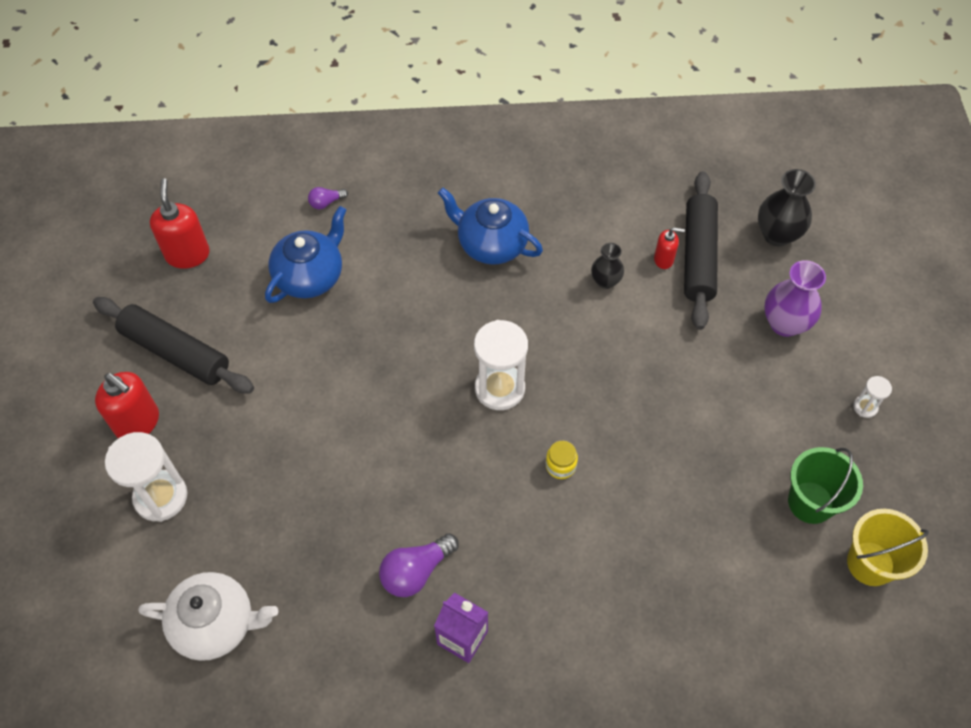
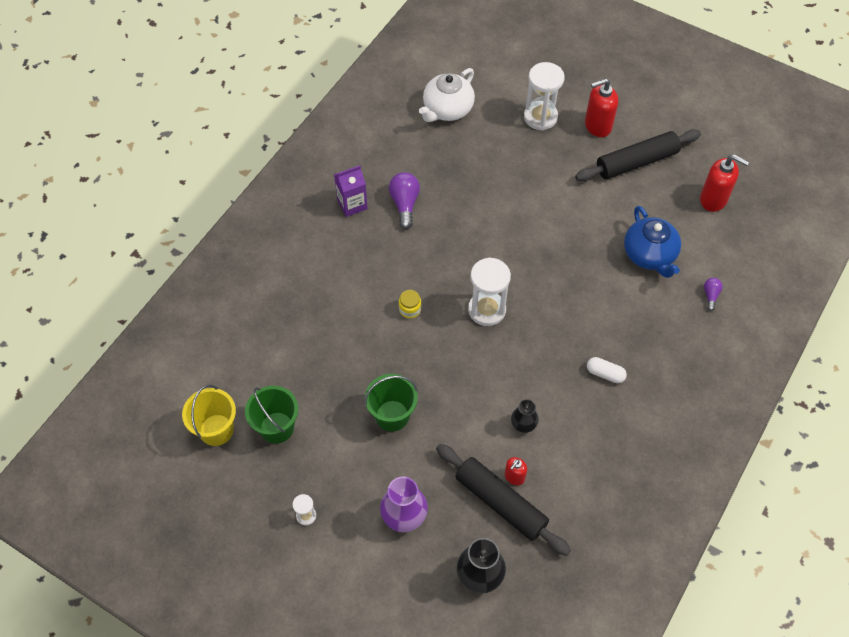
camera: 125 degrees right, 0 degrees up
blue teapot [438,187,543,265] -> white capsule [587,357,627,383]
none -> green bucket [365,374,418,431]

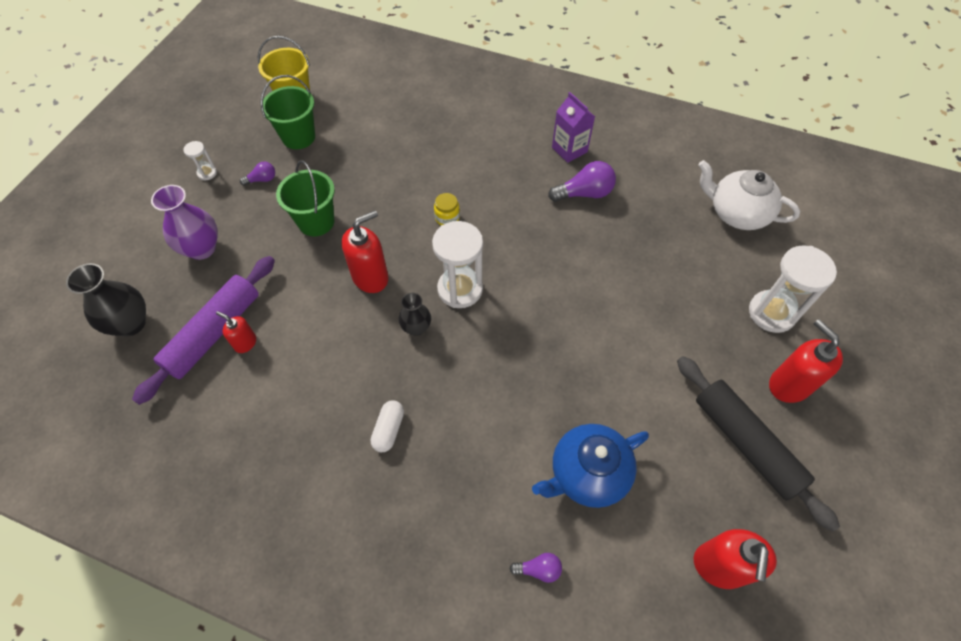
camera: 80 degrees right, 0 degrees up
black rolling pin [436,444,571,556] -> purple rolling pin [132,256,275,405]
black vase [511,399,539,433] -> black vase moved to [398,293,431,336]
none -> purple light bulb [240,162,275,186]
none -> red soap dispenser [341,210,389,293]

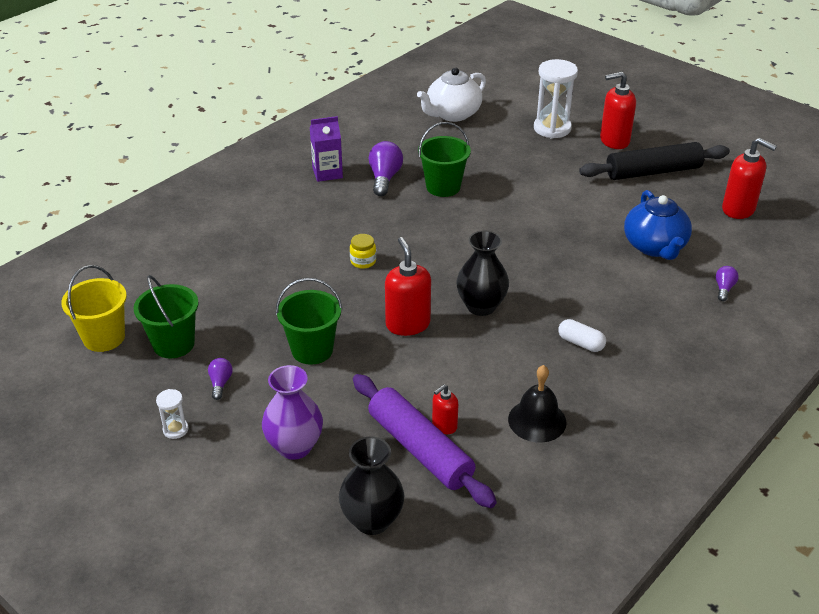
camera: 70 degrees left, 20 degrees down
black vase [398,293,431,336] -> black vase [456,231,509,316], size x1.64
white hourglass [432,221,483,308] -> none
none -> green bucket [418,122,471,197]
none -> black bell [508,365,567,443]

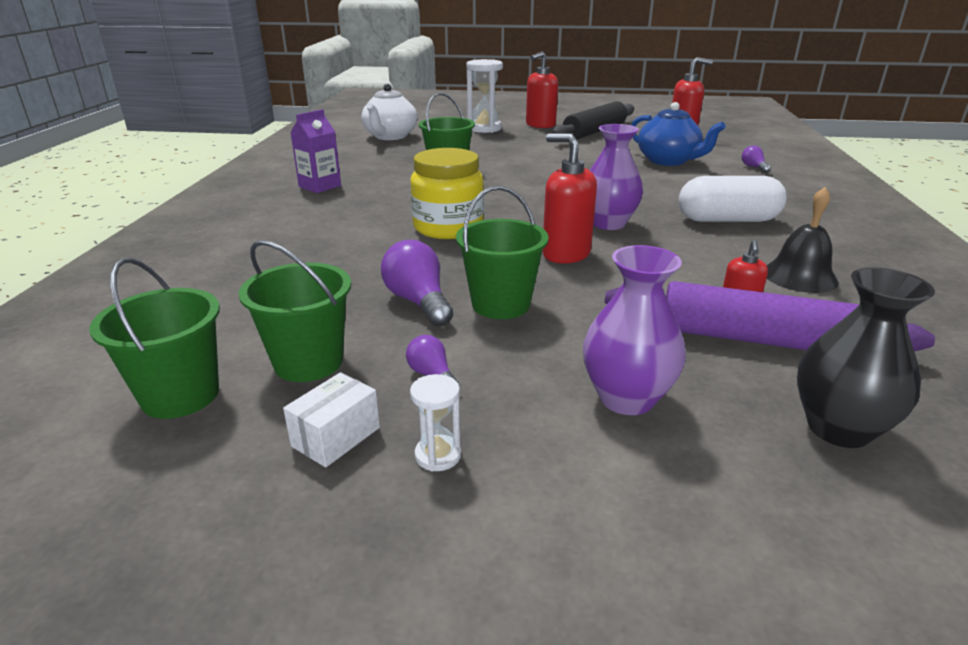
camera: 35 degrees left, 10 degrees down
yellow bucket [61,265,127,352] -> green bucket [89,258,220,419]
yellow jar [350,234,376,269] -> yellow jar [410,148,484,239], size x2.22
purple light bulb [369,141,403,196] -> purple light bulb moved to [381,240,453,327]
black vase [456,231,509,316] -> purple vase [590,124,643,230]
white capsule [558,319,606,352] -> white capsule [679,176,787,222], size x1.89
none -> white box [283,372,380,467]

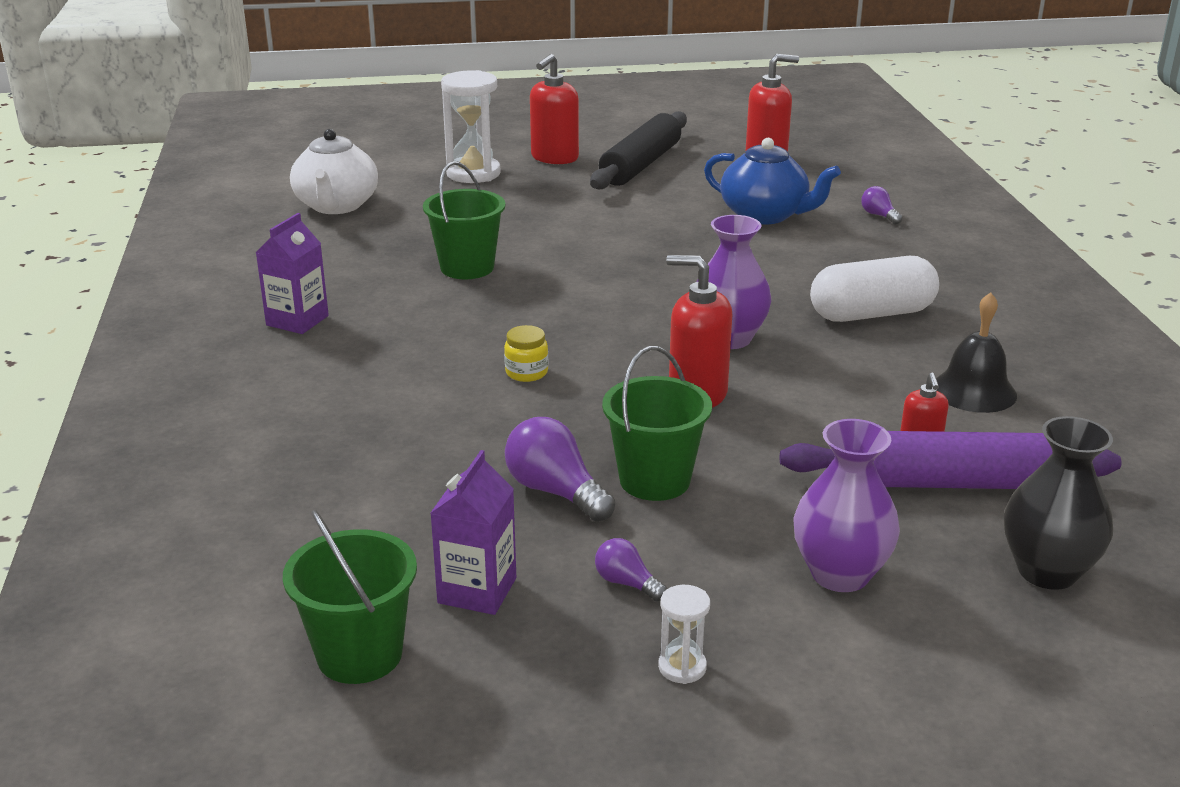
camera: 15 degrees left, 0 degrees up
green bucket [239,240,351,382] -> purple carton [431,450,516,615]
white box [283,372,380,467] -> none
yellow jar [410,148,484,239] -> yellow jar [504,325,548,382], size x0.45

